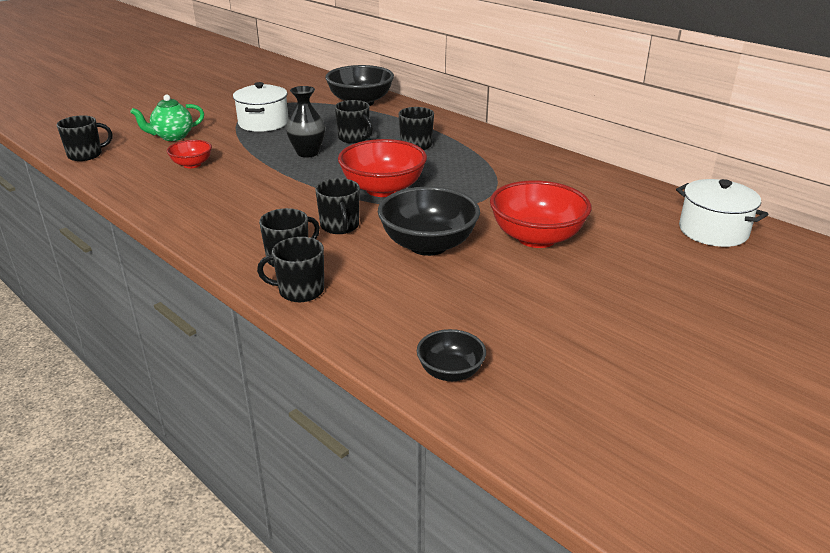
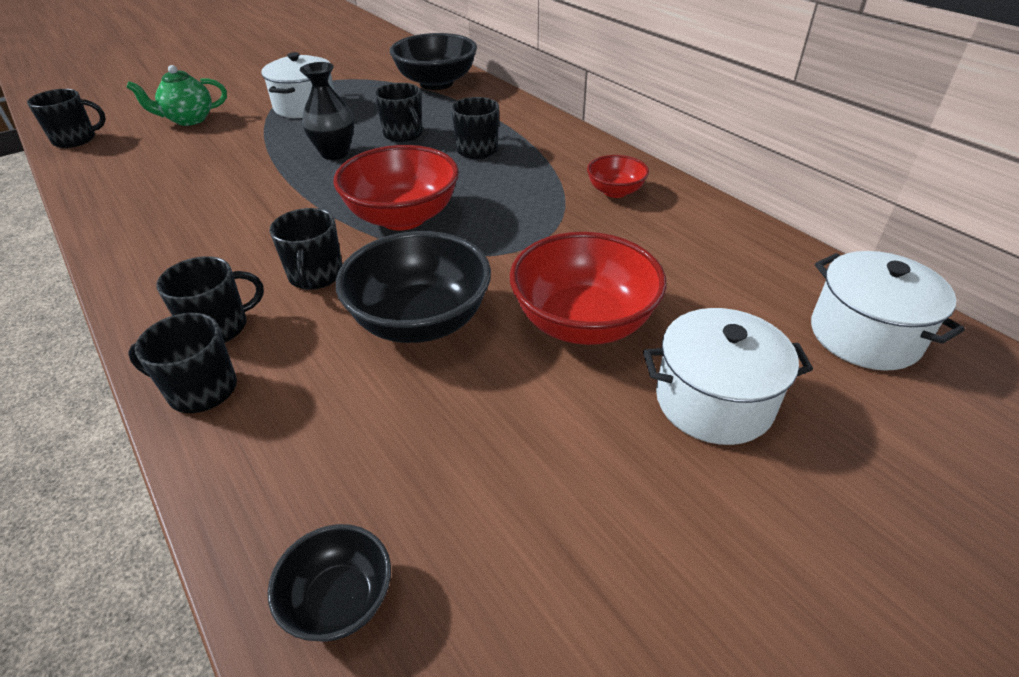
camera: 10 degrees right, 10 degrees up
red bowl [167,140,212,168] -> red bowl moved to [587,155,649,198]
none -> white pot [643,308,813,445]

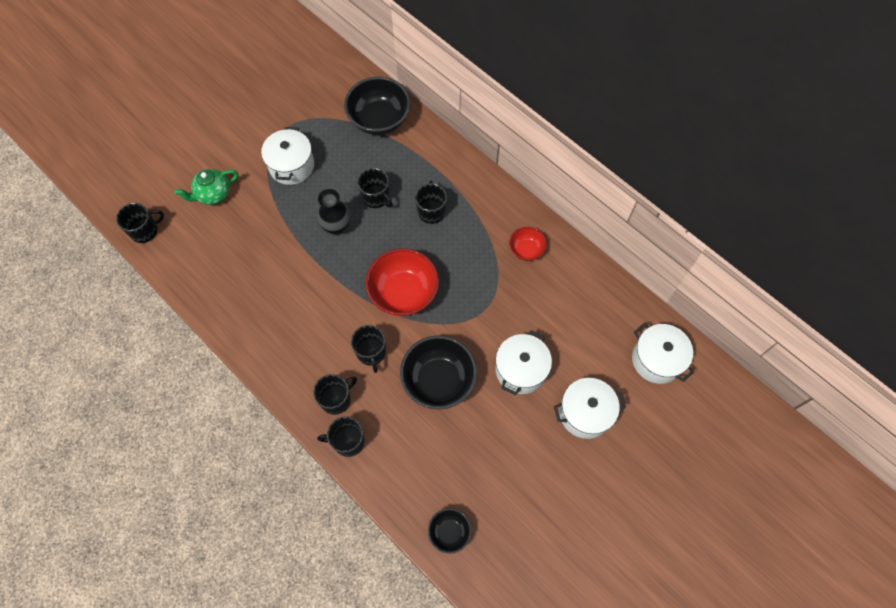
camera: 10 degrees left, 25 degrees up
red bowl [510,232,667,345] -> white pot [495,330,552,395]

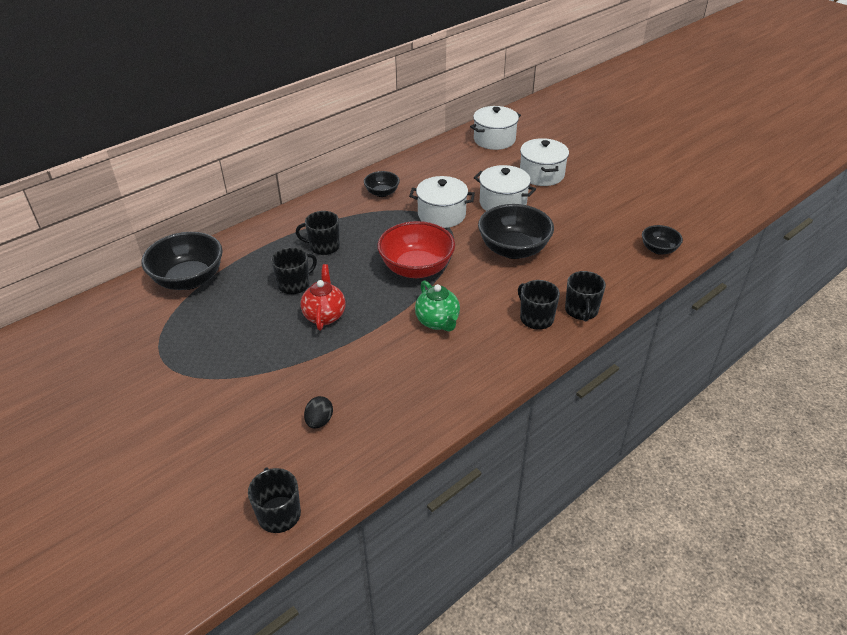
camera: 85 degrees left, 25 degrees down
green teapot [174,169,238,205] -> green teapot moved to [415,280,460,332]
white pot [261,127,314,185] -> white pot moved to [409,176,475,228]
black vase [317,189,351,235] -> red teapot [300,264,345,330]
black mug [351,325,386,373] -> none
red bowl [509,227,547,261] -> black bowl [364,171,400,197]
none -> black egg [304,396,333,428]

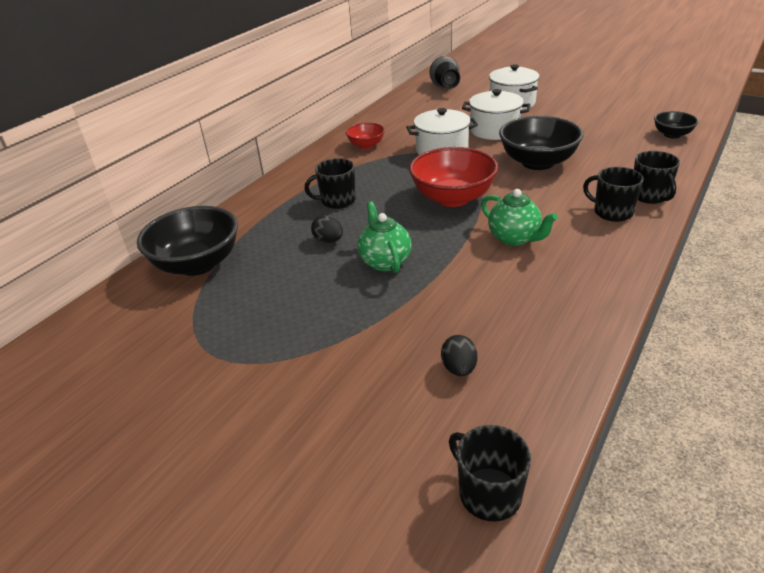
camera: 15 degrees left, 5 degrees down
black mug [271,247,317,295] -> black egg [311,215,343,243]
red teapot [300,264,345,330] -> green teapot [357,201,411,273]
black bowl [364,171,400,197] -> red bowl [346,123,385,149]
white pot [470,106,521,150] -> black vase [429,56,460,89]

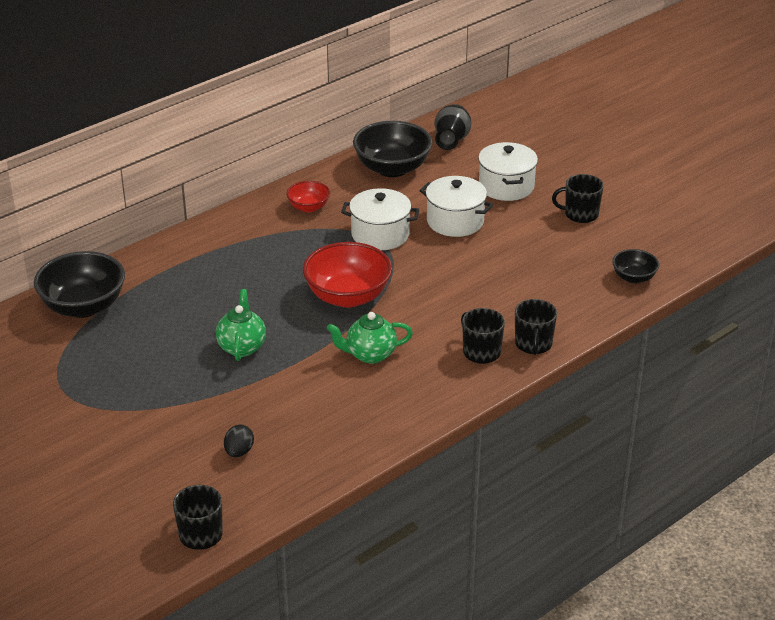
camera: 15 degrees right, 0 degrees up
black mug [304,158,356,209] -> black mug moved to [552,174,604,223]
black egg [311,215,343,243] -> none
green teapot [481,189,558,246] -> green teapot turned 105 degrees clockwise [327,312,413,364]
black bowl [499,116,583,170] -> black bowl moved to [353,121,433,177]

